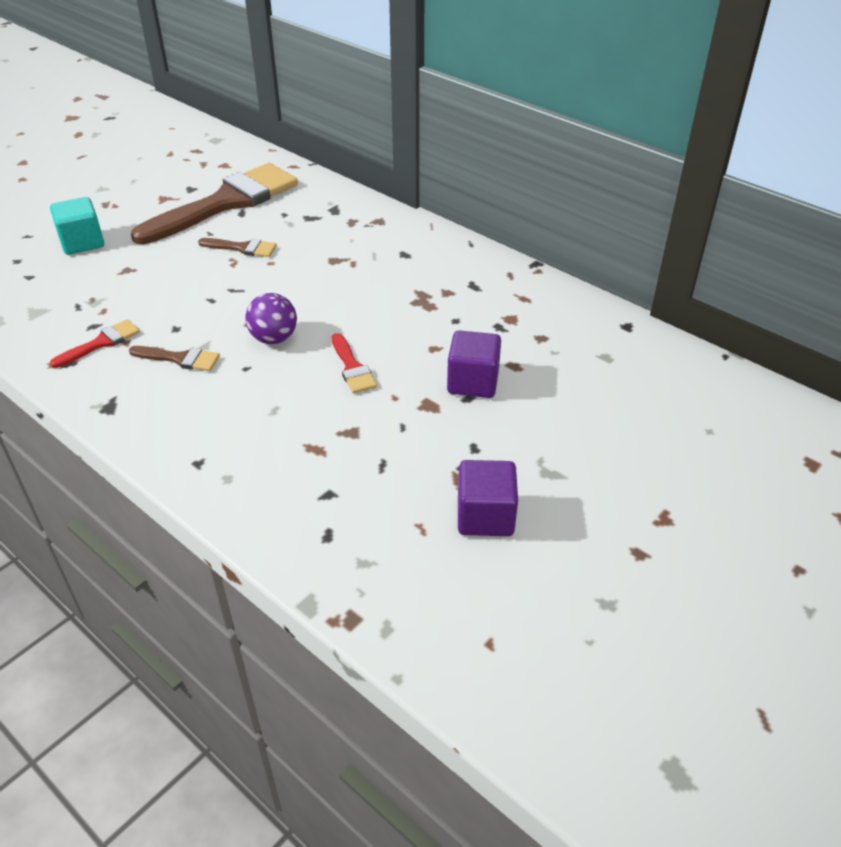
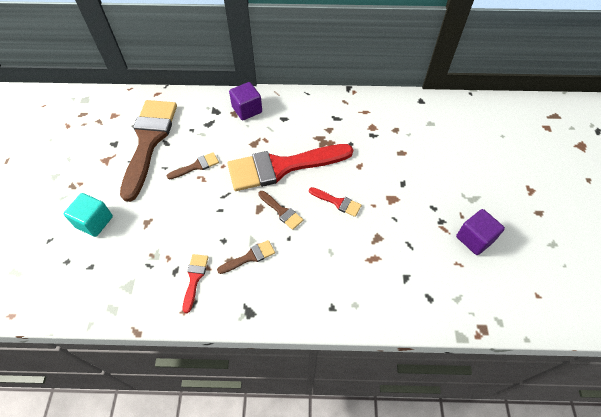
camera: 40 degrees left, 15 degrees up
purple ball [245,293,297,344] -> brown brush [258,191,303,230]
purple cube [447,330,501,398] -> purple cube moved to [229,82,262,120]
none -> red brush [227,144,353,191]

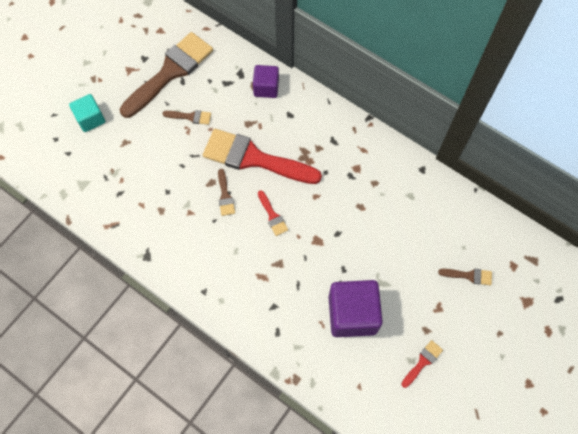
camera: 35 degrees right, 10 degrees up
red brush [183,254,208,313] -> red brush moved to [401,340,443,388]
brown brush [217,240,275,274] -> brown brush moved to [438,269,492,285]
purple cube [456,209,505,255] -> purple cube [328,280,383,337], size x1.70

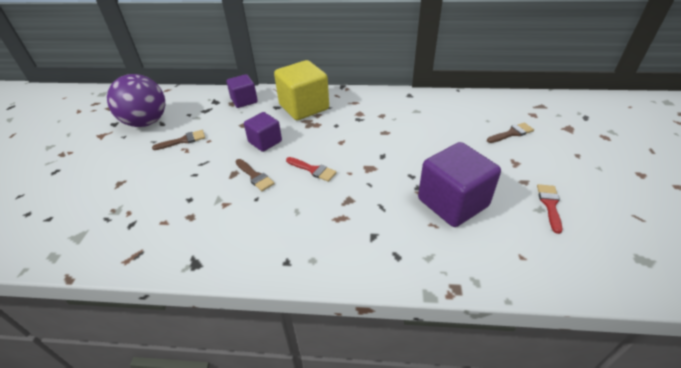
camera: 30 degrees left, 25 degrees down
turquoise cube [69,94,105,132] -> none
brown brush [120,32,213,118] -> purple ball [107,74,165,127]
red brush [203,129,322,184] -> purple cube [244,112,282,152]
none -> yellow cube [274,60,329,120]

